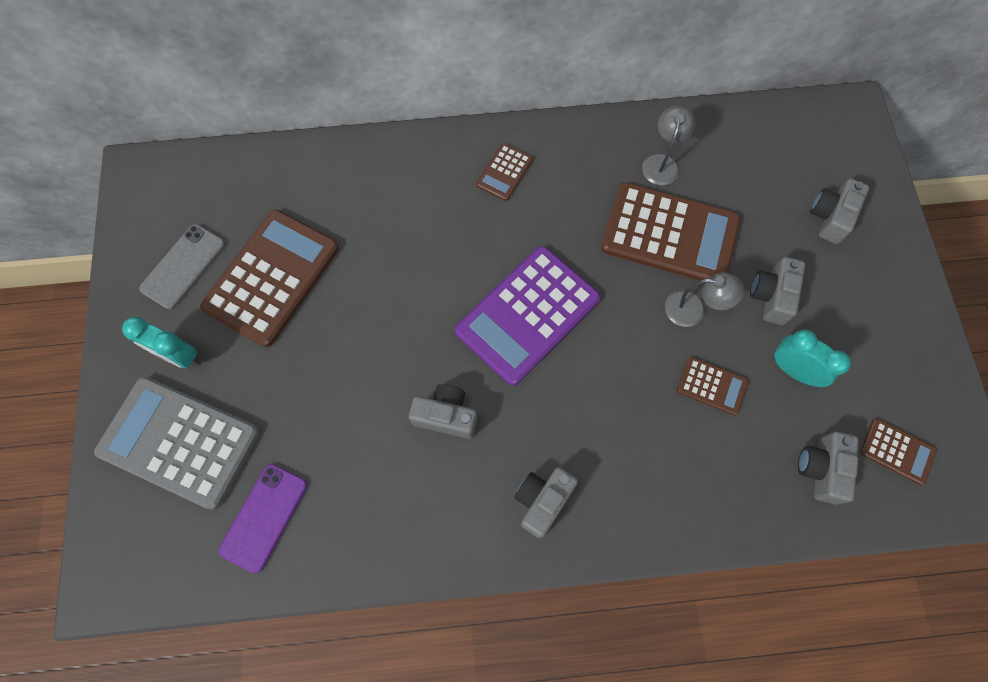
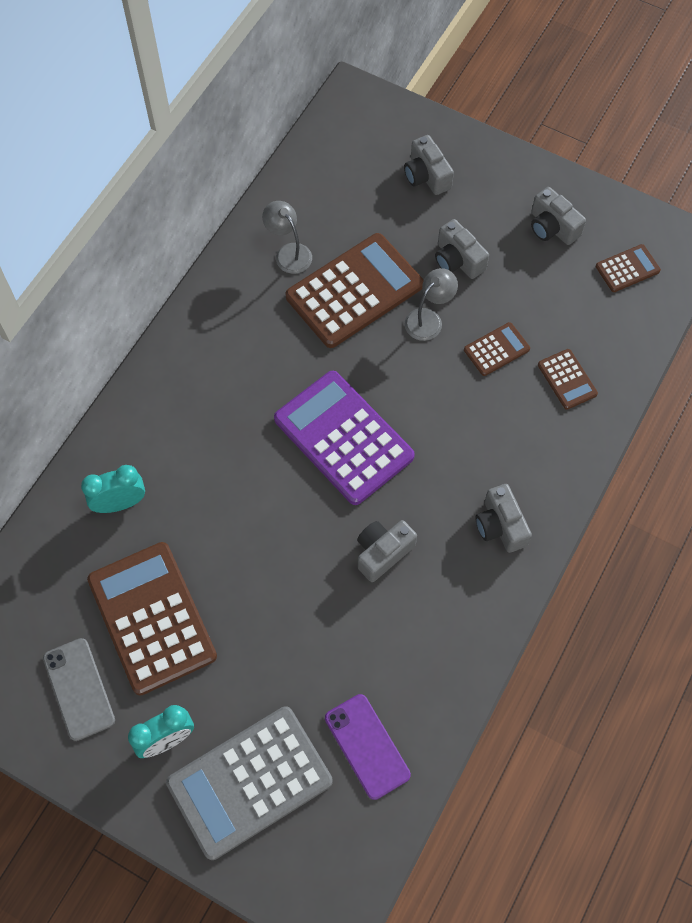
camera: 55 degrees left, 5 degrees down
purple calculator [455,246,600,386] -> purple calculator turned 150 degrees clockwise [274,371,415,505]
brown calculator [476,143,533,201] -> brown calculator moved to [538,349,598,410]
turquoise clock [773,330,851,387] -> turquoise clock moved to [81,465,145,513]
grey camera [798,431,859,504] -> grey camera moved to [531,187,586,245]

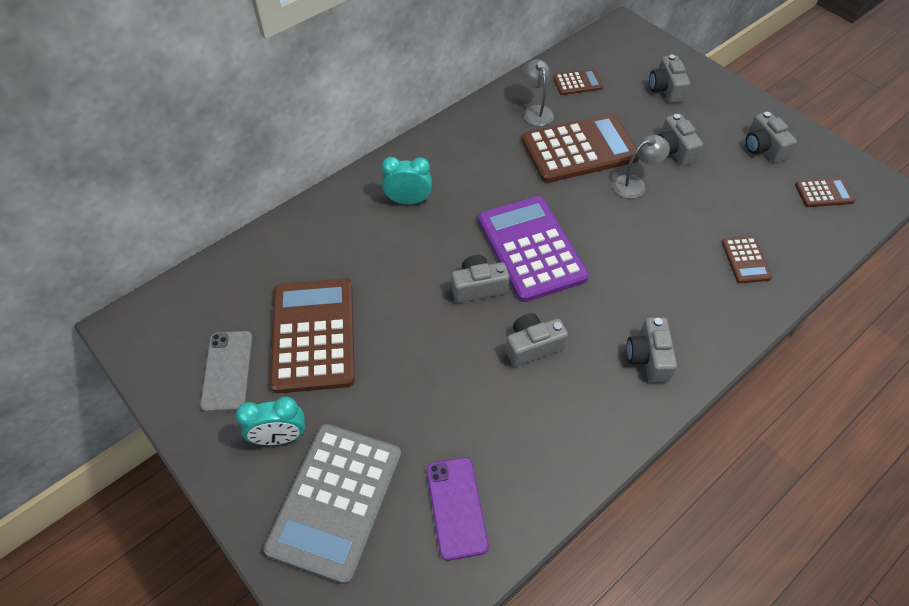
camera: 20 degrees right, 10 degrees down
turquoise clock [81,465,145,513] -> turquoise clock moved to [382,157,432,205]
grey calculator [166,706,333,860] -> grey calculator turned 60 degrees counterclockwise [263,424,401,584]
brown calculator [464,322,530,376] -> brown calculator moved to [553,69,603,95]
none -> grey camera [451,255,510,303]

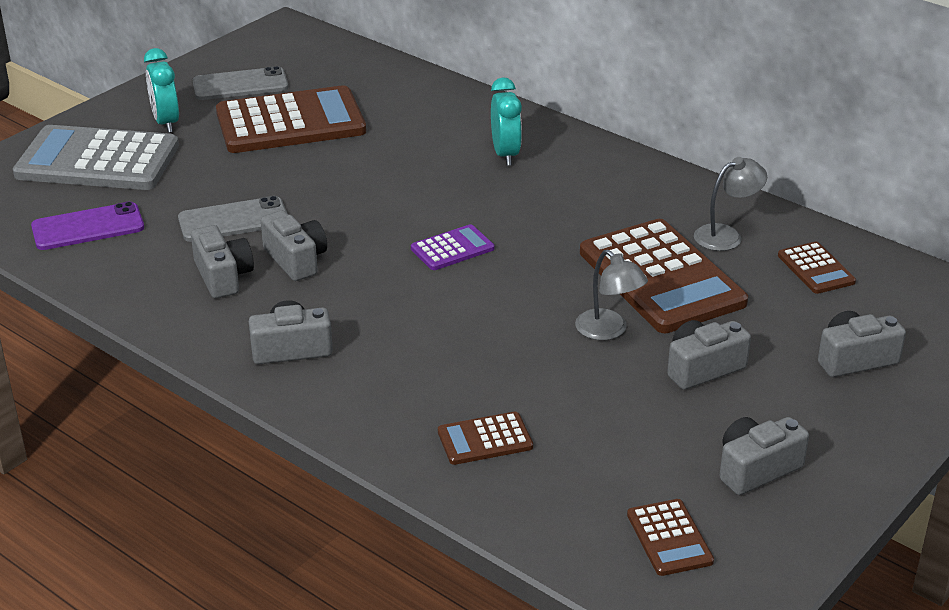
camera: 80 degrees right, 20 degrees down
grey camera [451,255,510,303] -> grey camera moved to [191,225,254,298]
purple calculator [478,196,589,302] -> purple calculator [411,224,494,270], size x0.47
none -> grey phone [178,196,287,242]

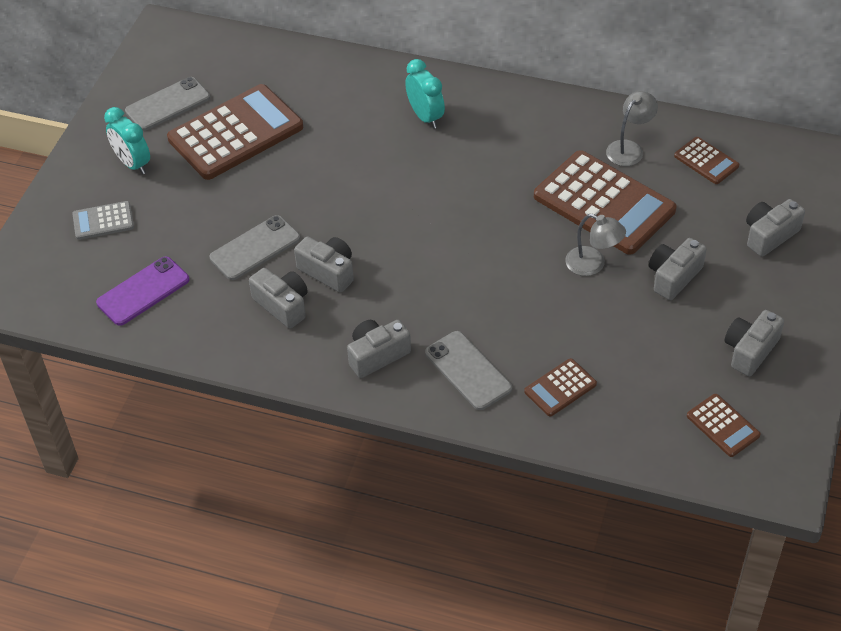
camera: 20 degrees left, 15 degrees up
grey calculator [13,125,179,190] -> grey calculator [72,201,134,240], size x0.47
purple calculator [411,224,494,270] -> none
none -> grey phone [425,331,512,410]

